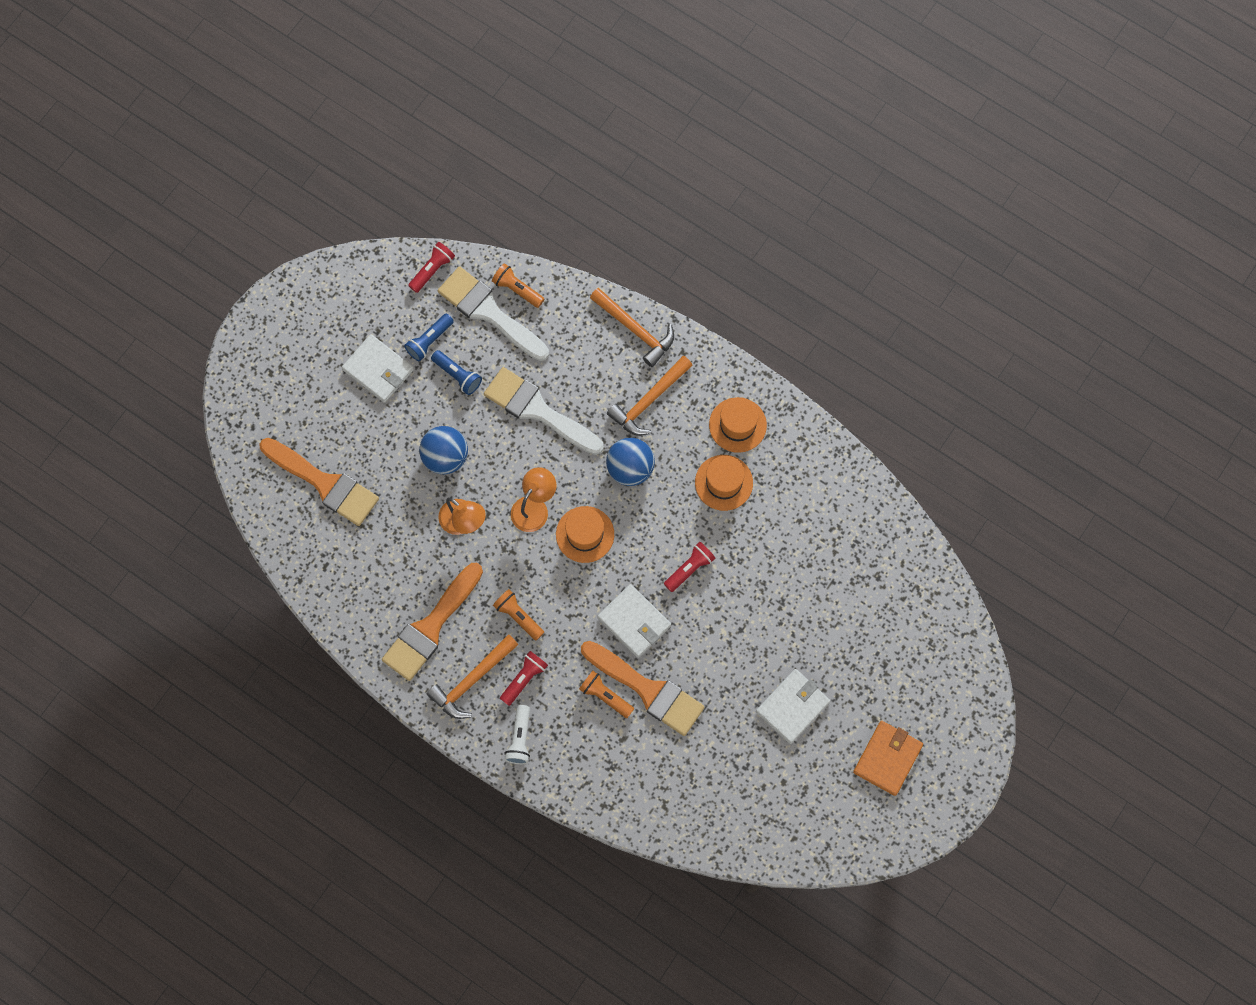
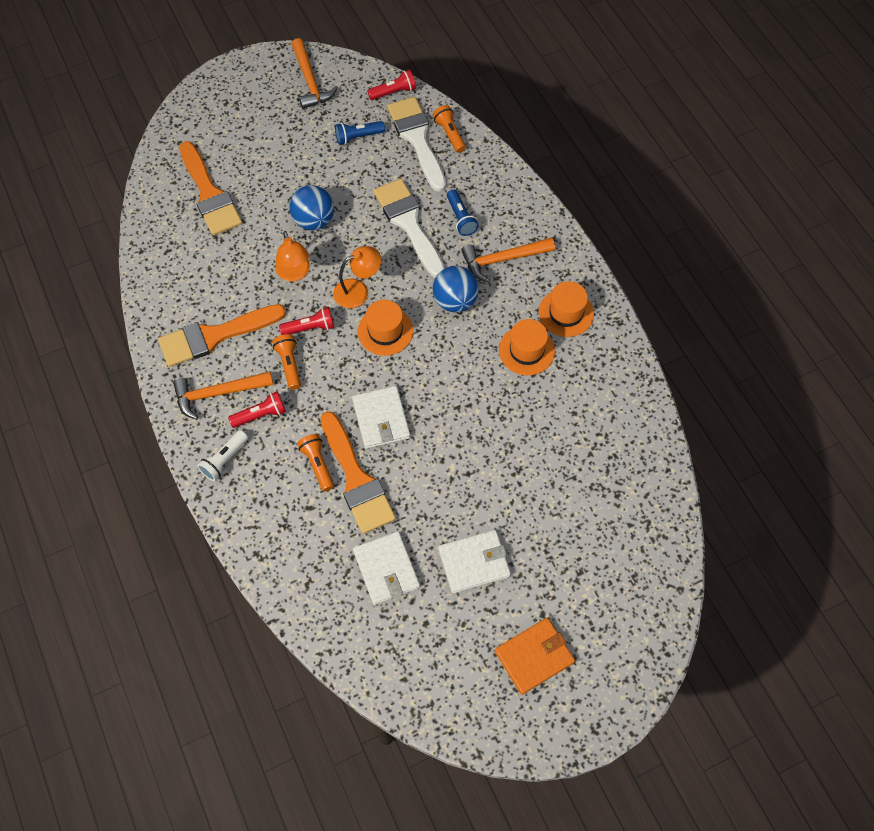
camera: 30 degrees right, 10 degrees down
white wallet [342,334,414,403] -> white wallet moved to [353,531,420,605]
blue flashlight [431,350,482,395] -> blue flashlight moved to [447,190,479,236]
orange hammer [590,288,674,367] -> orange hammer moved to [292,38,338,109]
red flashlight [664,542,715,592] -> red flashlight moved to [279,307,334,335]

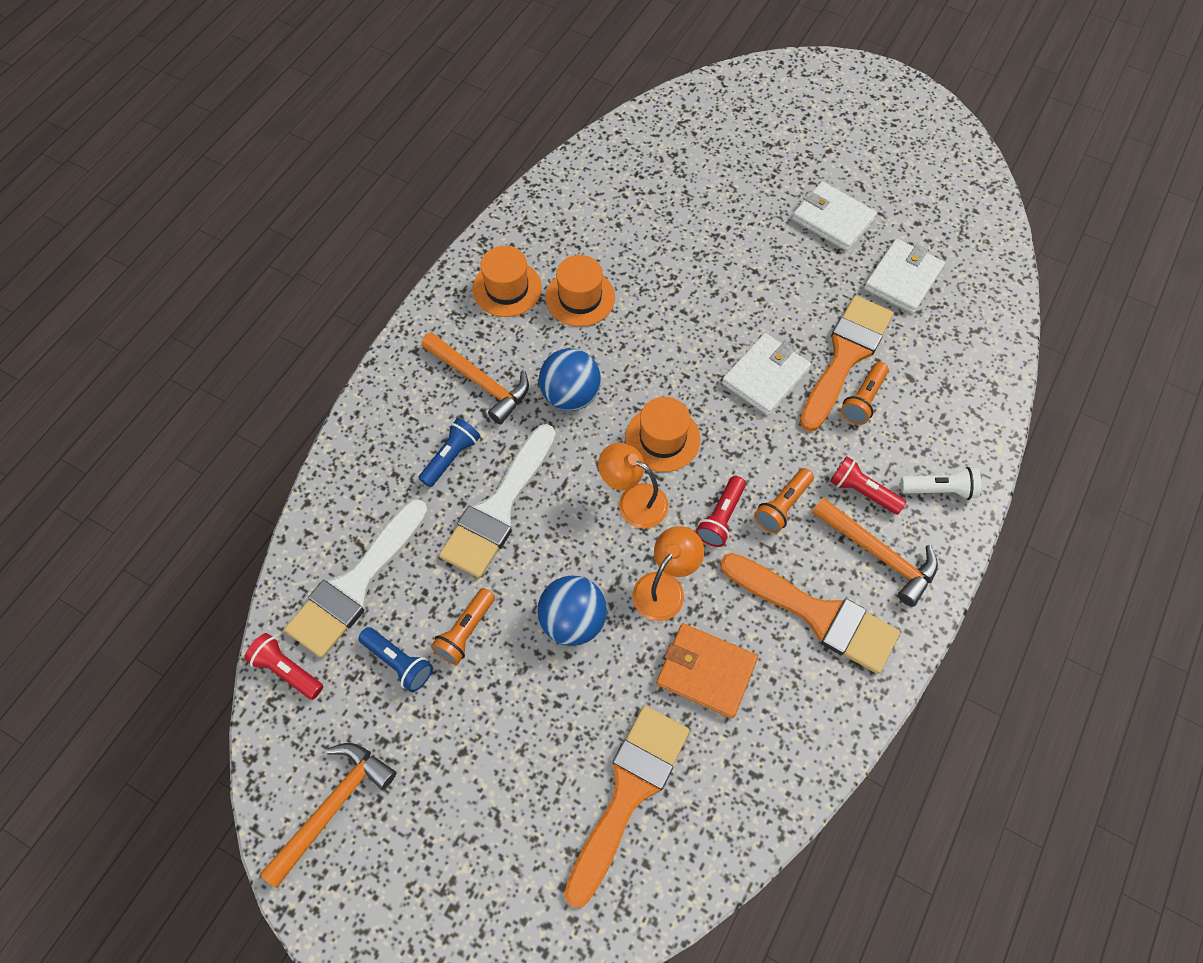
camera: 125 degrees left, 0 degrees up
red flashlight [279,307,334,335] -> red flashlight turned 105 degrees counterclockwise [696,476,746,547]
orange flashlight [432,105,466,153] -> orange flashlight moved to [431,588,495,665]
orange wallet [495,618,575,695] -> orange wallet moved to [656,623,758,718]

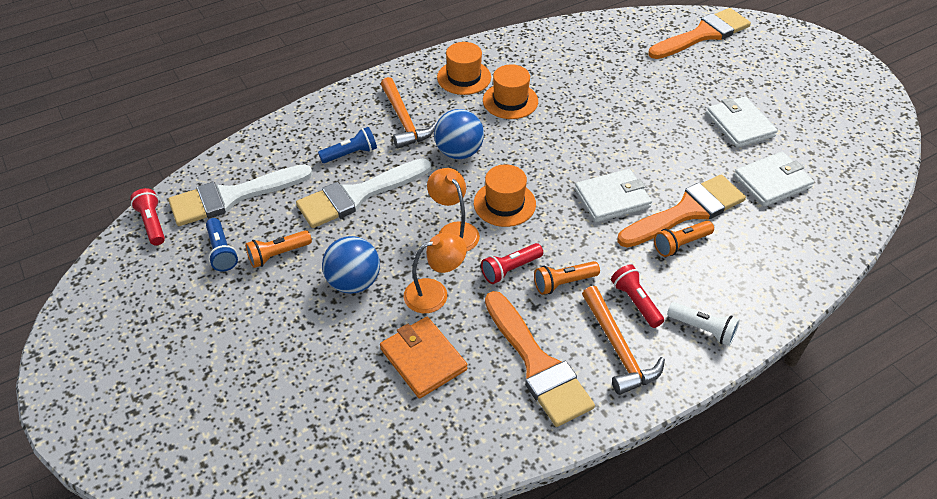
camera: 30 degrees right, 15 degrees down
orange hammer [260,743,396,888] -> none
orange brush [564,705,690,908] -> orange brush moved to [648,8,751,59]

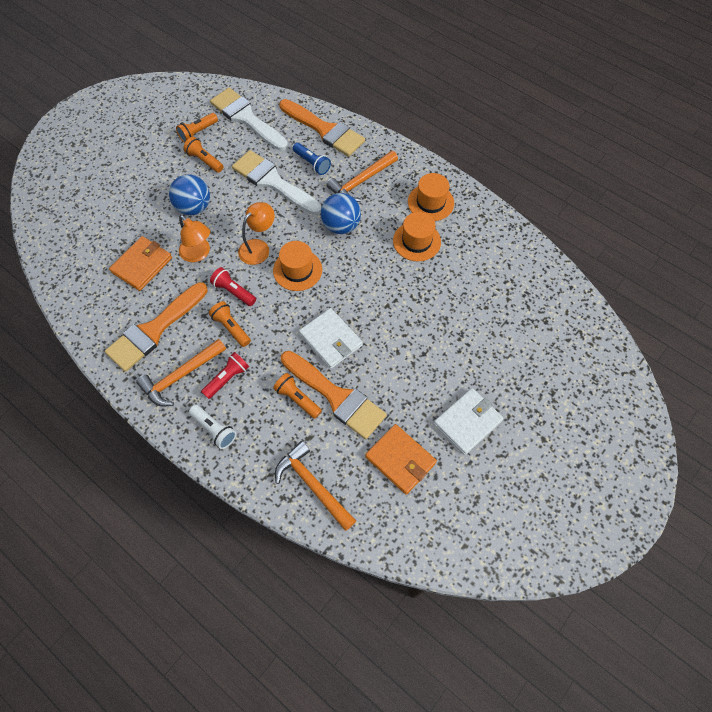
camera: 70 degrees right, 15 degrees up
red flashlight [130,188,165,246] -> none
blue flashlight [206,218,238,272] -> orange flashlight [176,113,218,143]
orange brush [648,8,751,59] -> orange brush moved to [279,99,365,157]
white flashlight [667,302,740,346] -> white flashlight turned 60 degrees counterclockwise [189,405,236,449]
white wallet [734,152,814,206] -> orange wallet [365,424,437,495]
none -> orange hammer [275,441,356,531]

